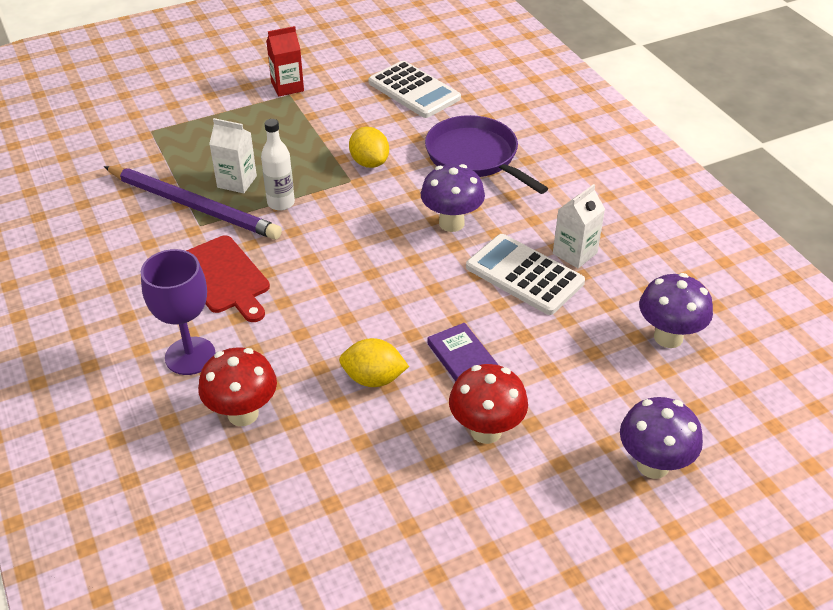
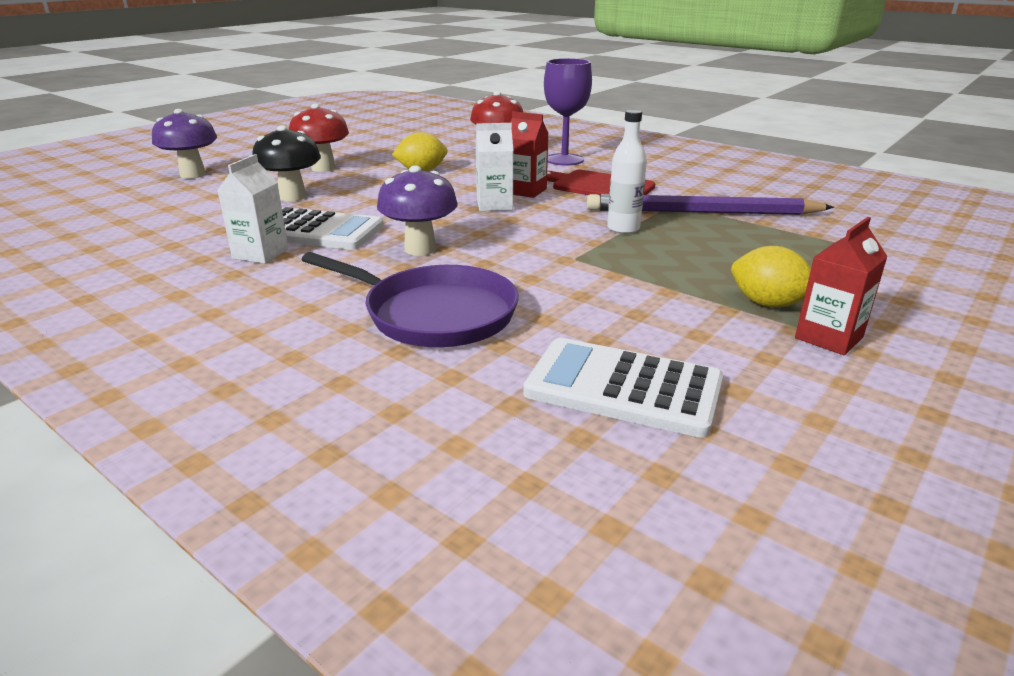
camera: 155 degrees right, 15 degrees down
white carton [209,118,257,193] -> white carton moved to [476,123,514,211]
yellow lemon [349,127,389,168] -> yellow lemon moved to [731,246,811,307]
purple book [428,323,498,381] -> none
purple mushroom [639,273,713,348] -> none
none -> black mushroom [252,125,321,201]
none -> red carton [510,111,549,198]

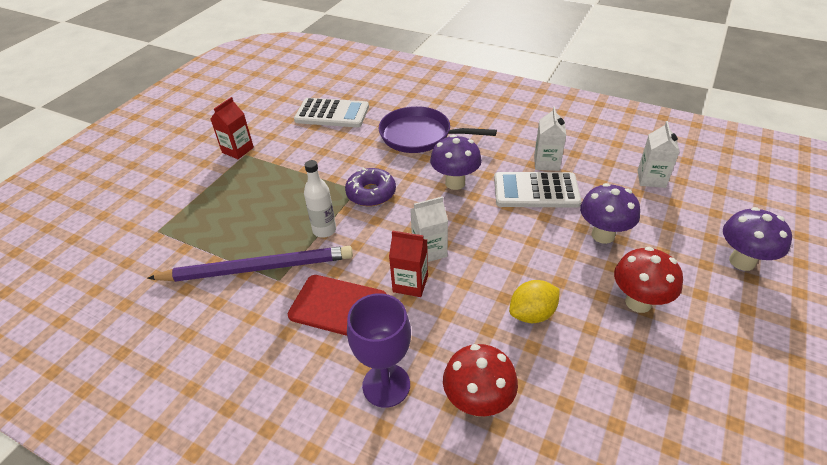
camera: 170 degrees right, 15 degrees up
black mushroom [252,125,321,201] -> purple mushroom [580,183,640,244]
yellow lemon [731,246,811,307] -> none
none -> purple donut [345,167,396,206]
none -> white carton [638,121,680,188]

